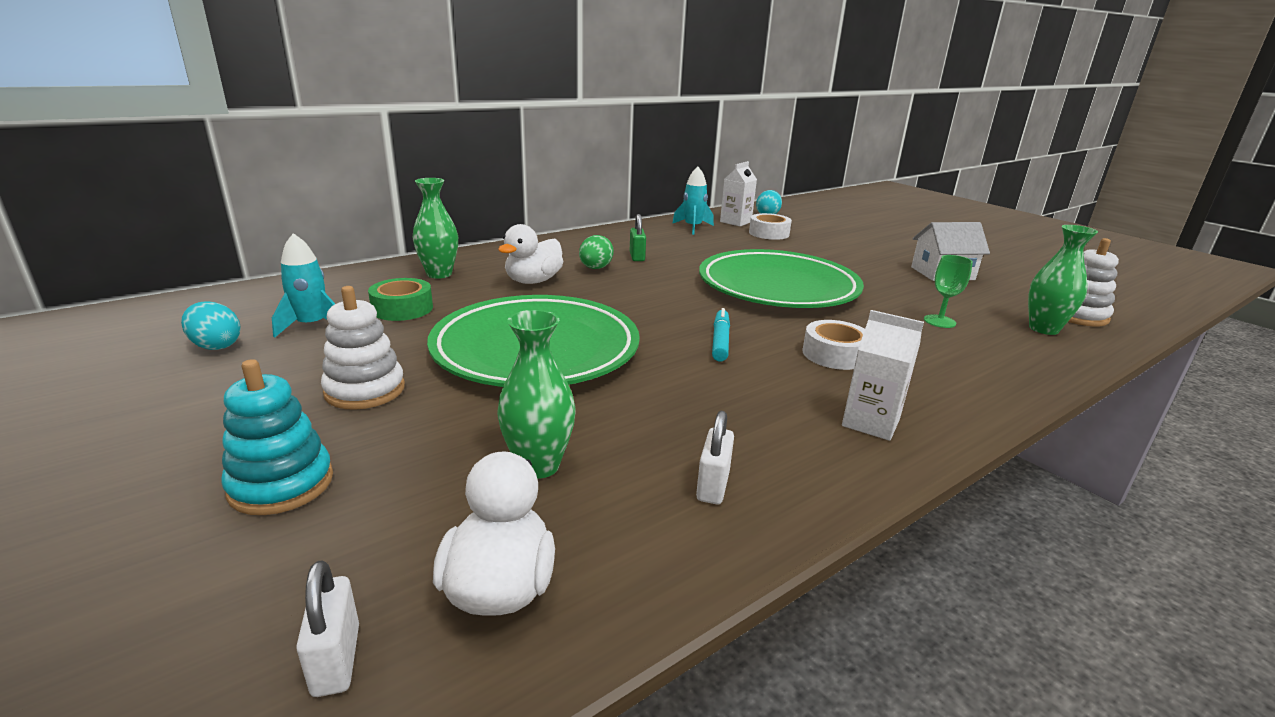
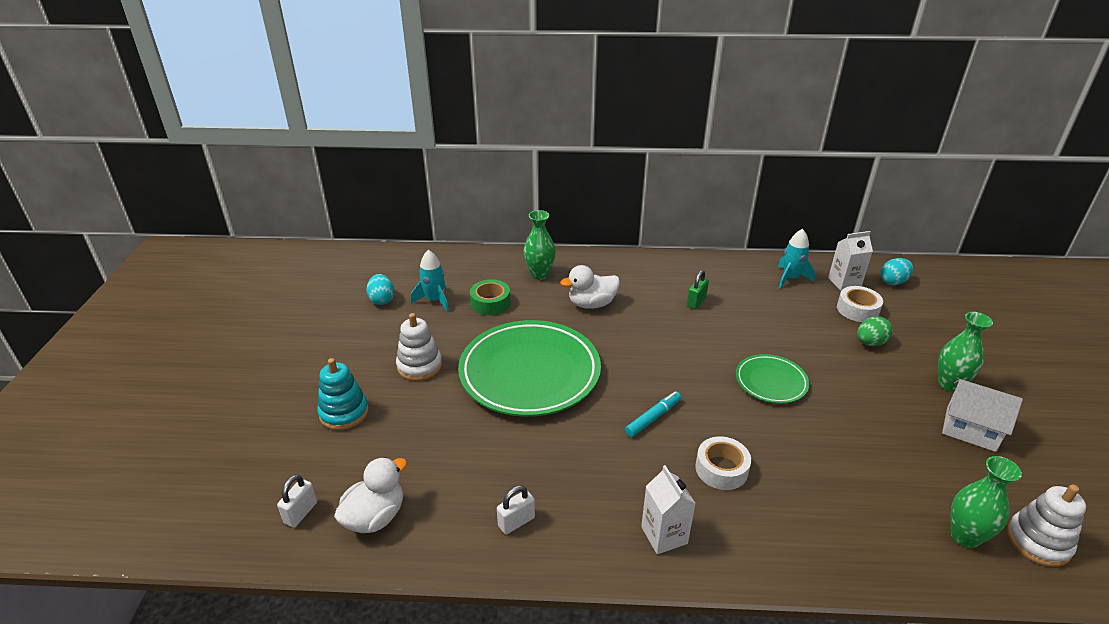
camera: 40 degrees right, 10 degrees up
green vase [497,310,576,479] -> green vase moved to [938,312,993,392]
green egg [579,235,614,269] -> green egg moved to [857,316,893,346]
green plate [699,249,864,308] -> green plate [736,354,809,404], size x0.50
green goblet [924,255,973,328] -> none

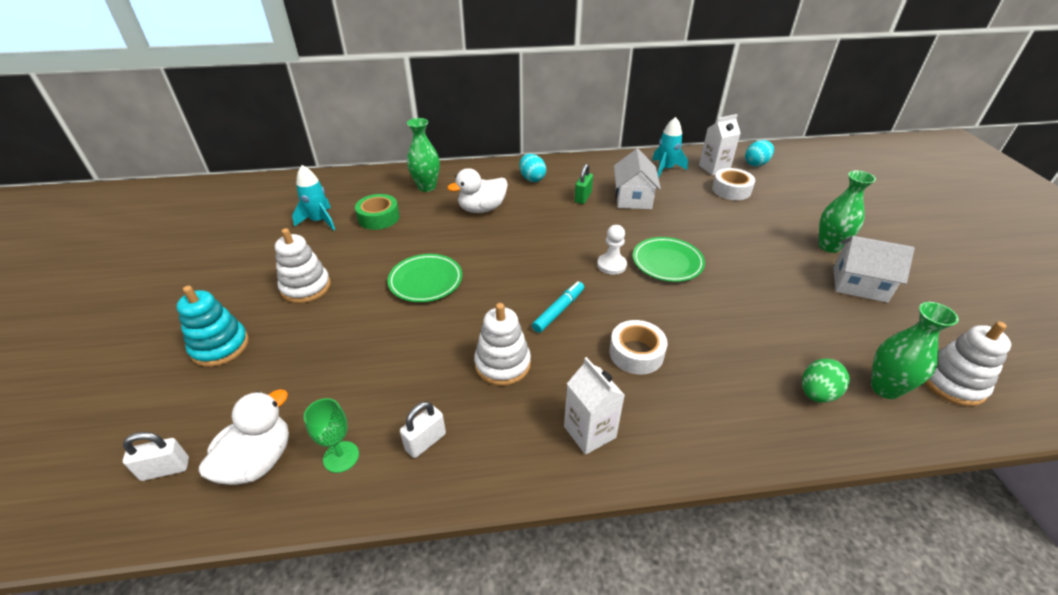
camera: 10 degrees left, 5 degrees up
white padlock [277,474,317,527] -> white padlock turned 60 degrees clockwise [123,432,189,481]
turquoise egg [366,274,394,305] -> turquoise egg moved to [519,154,546,182]
green plate [458,320,601,417] -> green plate [388,254,462,302], size x0.50
green egg [857,316,893,346] -> green egg moved to [802,359,850,403]
none -> green goblet [304,398,359,473]
none -> white stacking toy [474,303,531,386]
none -> white pawn [597,225,627,275]
none -> white house [614,149,661,209]

